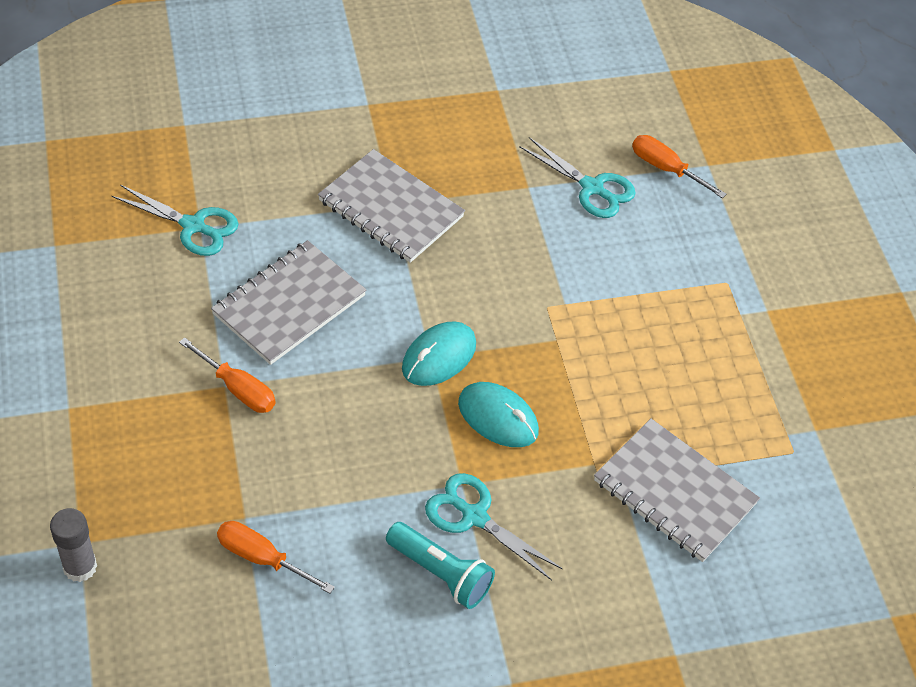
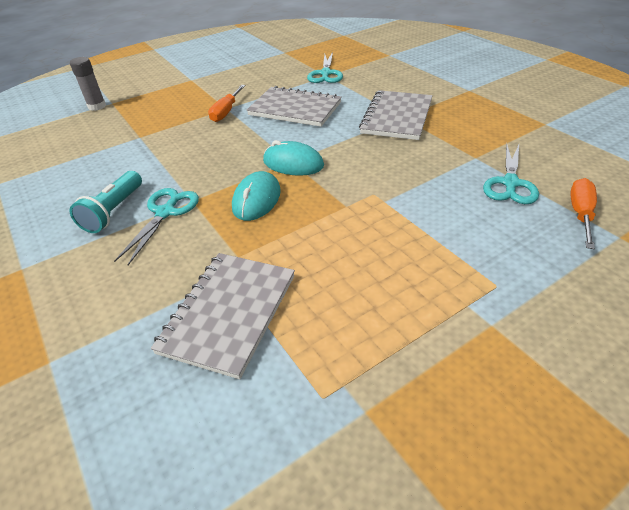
camera: 75 degrees right, 10 degrees down
orange screwdriver [217,521,335,594] -> none

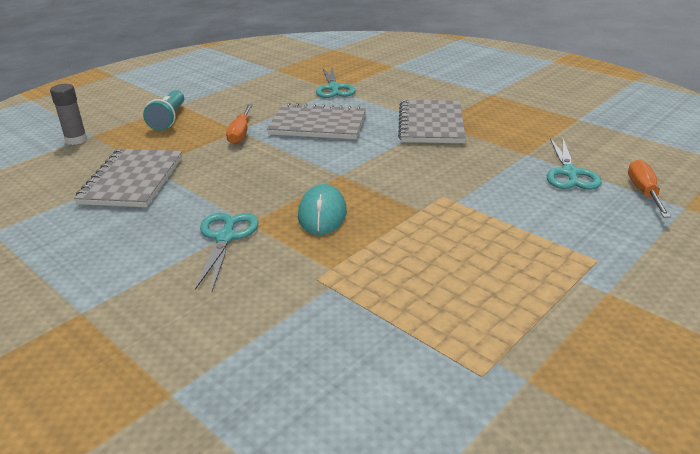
camera: 15 degrees left, 10 degrees down
turquoise flashlight [70,171,142,233] -> turquoise flashlight moved to [143,90,184,131]
grey notebook [151,253,295,379] -> grey notebook moved to [74,149,182,207]
turquoise mouse [263,140,324,176] -> none

